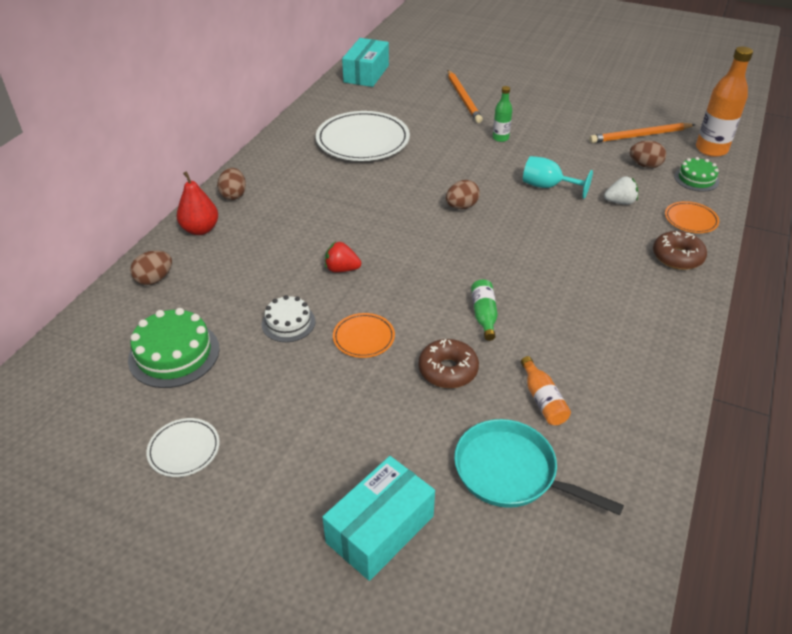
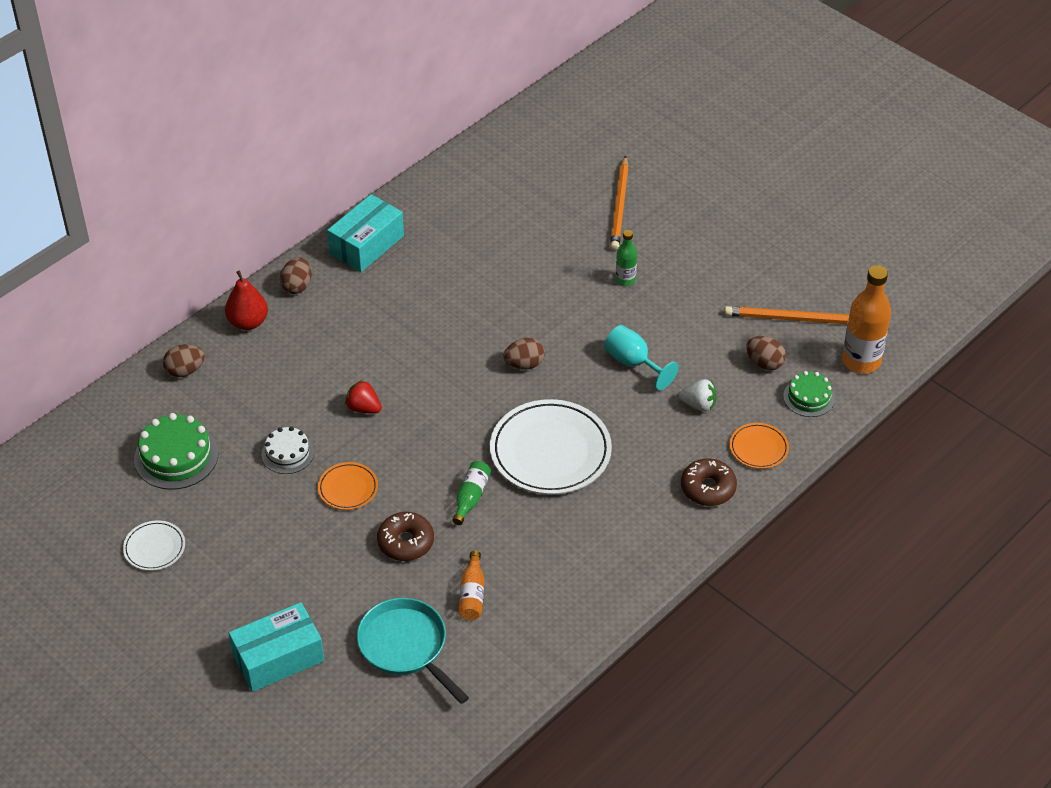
camera: 20 degrees right, 5 degrees up
white plate [316,111,410,161] -> white plate moved to [490,399,612,494]
turquoise box [342,38,389,87] -> turquoise box moved to [327,194,404,272]

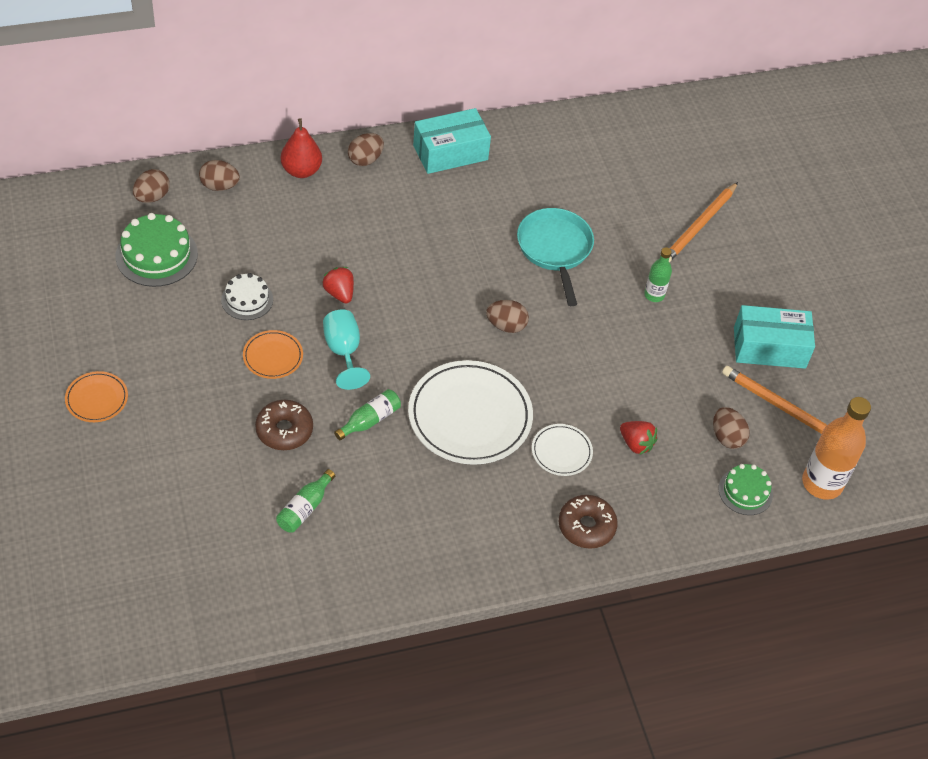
camera: 25 degrees right, 5 degrees up
white plate [123,520,185,571] -> white plate moved to [532,424,593,476]
turquoise box [229,602,324,692] -> turquoise box moved to [734,305,815,369]
turquoise pan [357,598,469,704] -> turquoise pan moved to [517,208,594,306]
orange bottle [458,551,485,620] -> green bottle [276,469,335,533]
turquoise goblet [604,325,679,390] -> turquoise goblet moved to [323,310,370,390]
white strawberry [679,379,717,411] -> red strawberry [620,421,658,455]
orange plate [730,423,789,469] -> orange plate moved to [65,371,128,422]
none -> brown egg [133,169,170,203]

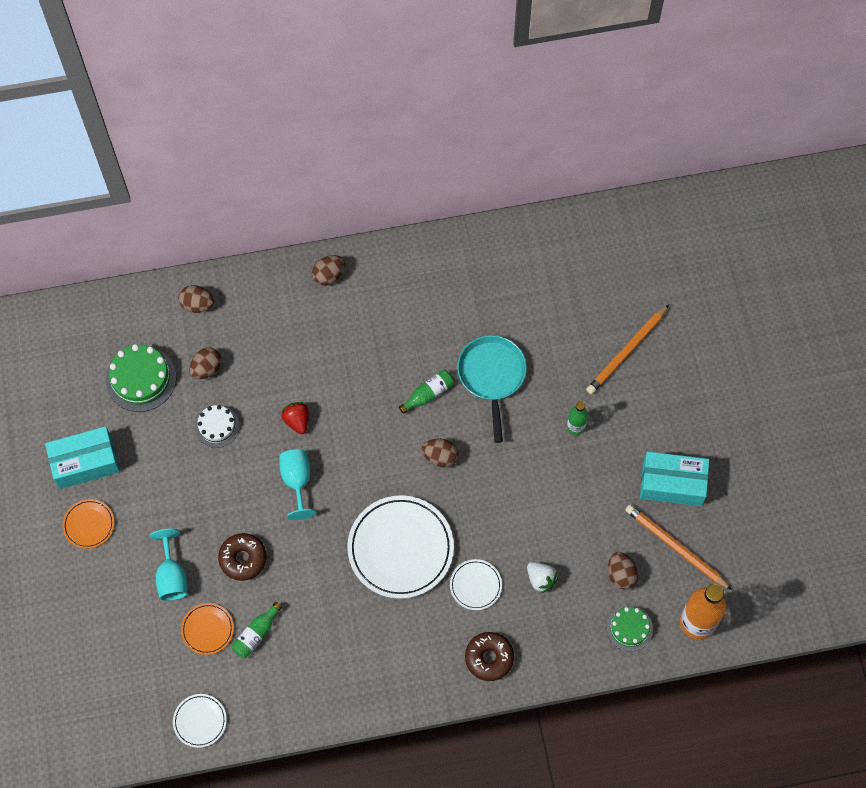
camera: 10 degrees right, 15 degrees up
brown egg [133,169,170,203] -> brown egg moved to [189,347,222,379]
orange plate [243,330,303,379] -> orange plate moved to [181,603,234,655]
red pear [281,118,322,178] -> none
green bottle [334,389,401,440] -> green bottle moved to [399,370,454,414]
turquoise box [413,108,491,174] -> turquoise box moved to [45,426,120,489]
red strawberry [620,421,658,455] -> white strawberry [527,562,558,594]
none -> turquoise goblet [150,529,187,601]
none -> white plate [173,694,227,748]

